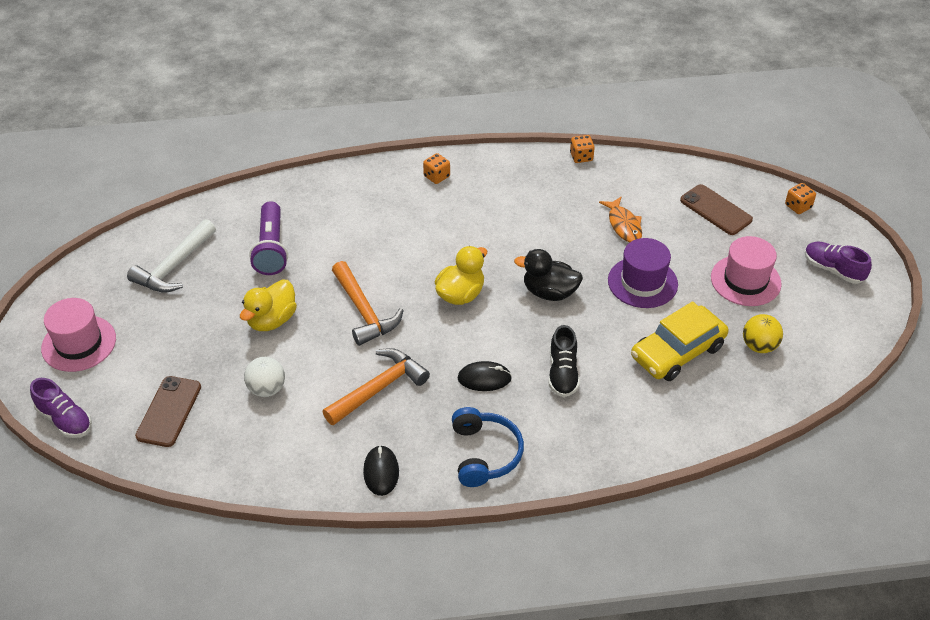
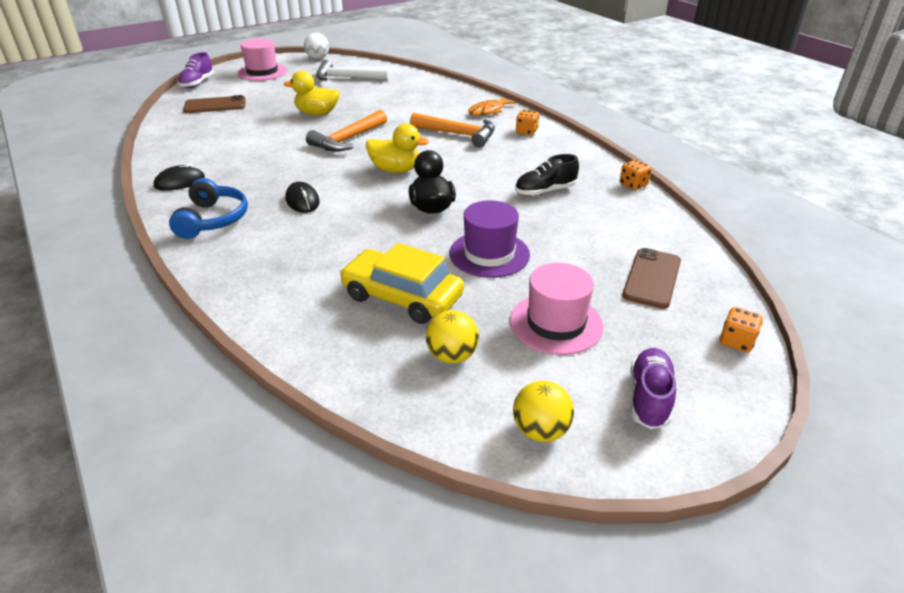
camera: 65 degrees right, 10 degrees down
white ball [244,357,285,397] -> white ball moved to [304,33,329,59]
purple flashlight [249,201,288,275] -> none
orange hammer [322,348,430,426] -> orange hammer moved to [410,113,495,147]
blue headphones [452,407,524,487] -> blue headphones turned 60 degrees counterclockwise [169,178,248,239]
black shoe [549,325,580,397] -> black shoe moved to [515,154,579,196]
orange fish [599,197,642,242] -> orange fish moved to [468,97,516,116]
none -> yellow ball [513,381,574,442]

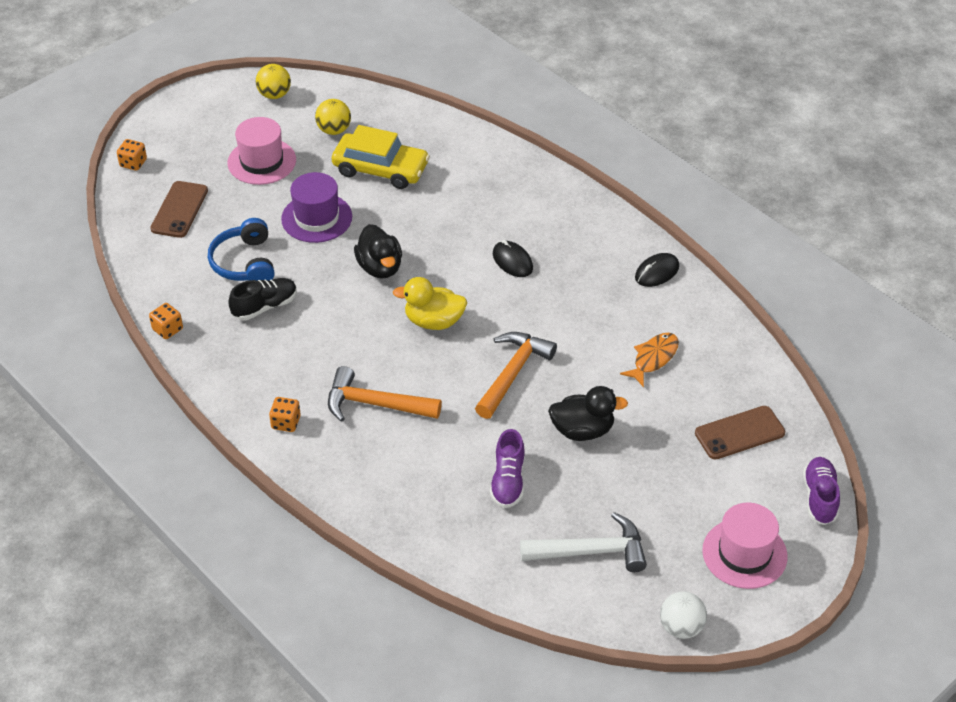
camera: 170 degrees right, 10 degrees up
blue headphones [169,178,248,239] -> blue headphones moved to [208,218,274,281]
yellow duck [284,71,340,116] -> black duck [548,386,628,441]
orange fish [468,97,516,116] -> orange fish moved to [620,333,679,387]
purple shoe [630,348,676,429] -> purple shoe moved to [490,429,525,508]

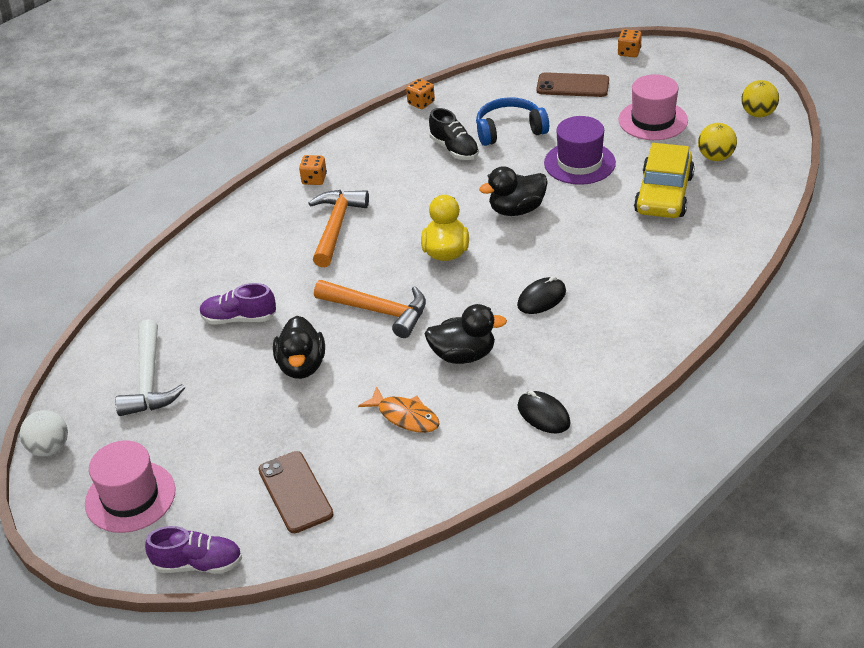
camera: 90 degrees right, 5 degrees down
none -> black duck [425,304,507,364]

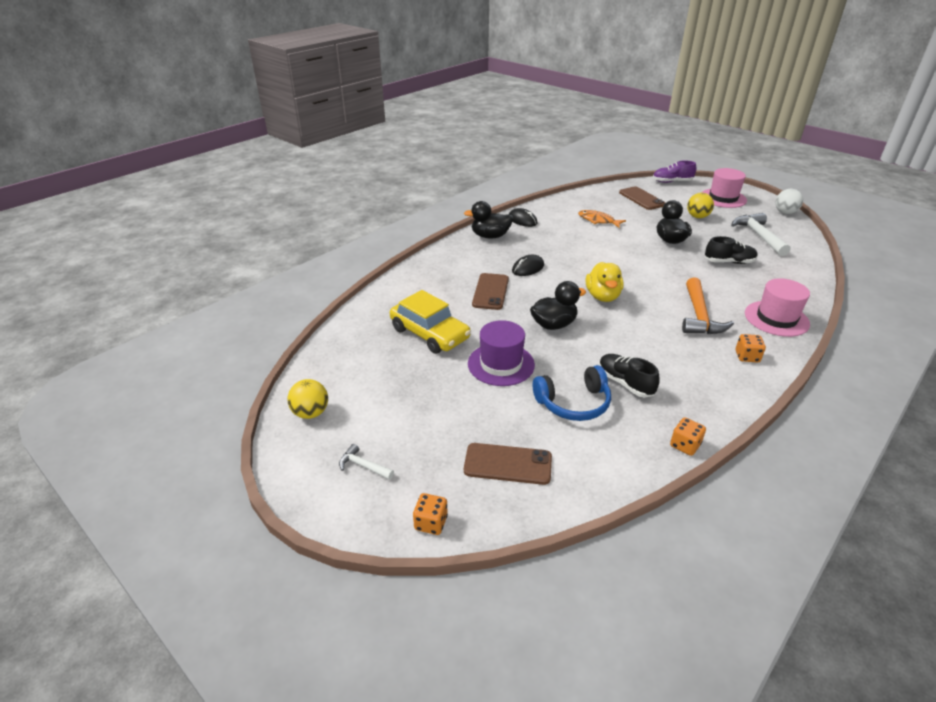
camera: 175 degrees right, 5 degrees down
purple shoe [199,283,276,324] -> black shoe [705,236,758,264]
orange hammer [314,280,426,338] -> none
black duck [425,304,507,364] -> black duck moved to [464,201,513,238]
pink hat [618,74,688,140] -> pink hat moved to [745,278,810,337]
yellow car [634,143,695,218] -> yellow car turned 120 degrees clockwise [390,290,471,354]
yellow ball [698,123,737,161] -> yellow ball moved to [687,193,714,218]
none -> white hammer [339,444,394,480]
none -> brown phone [472,273,509,310]

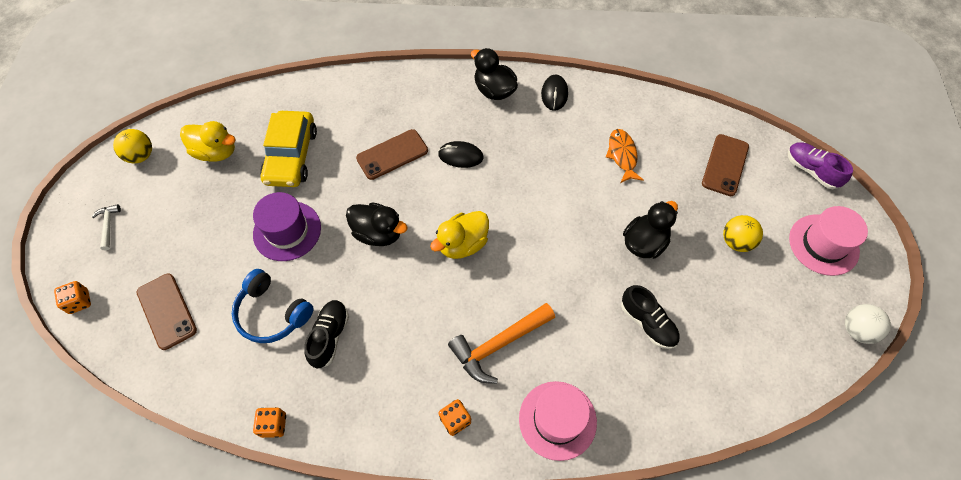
camera: 50 degrees right, 25 degrees up
white hammer [731,213,791,256] -> none
none -> yellow duck [180,121,236,162]

